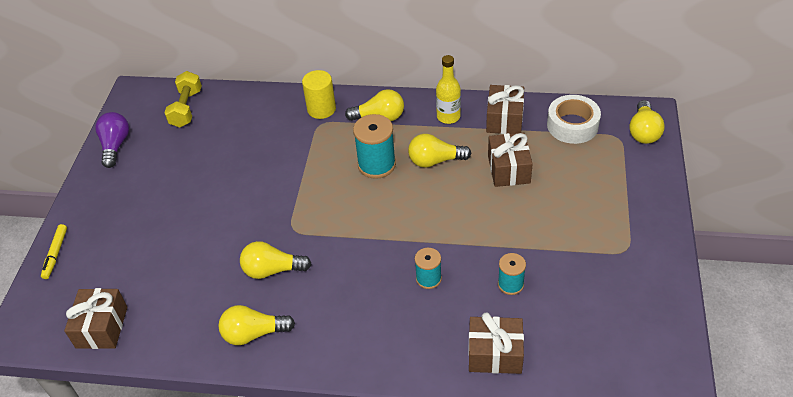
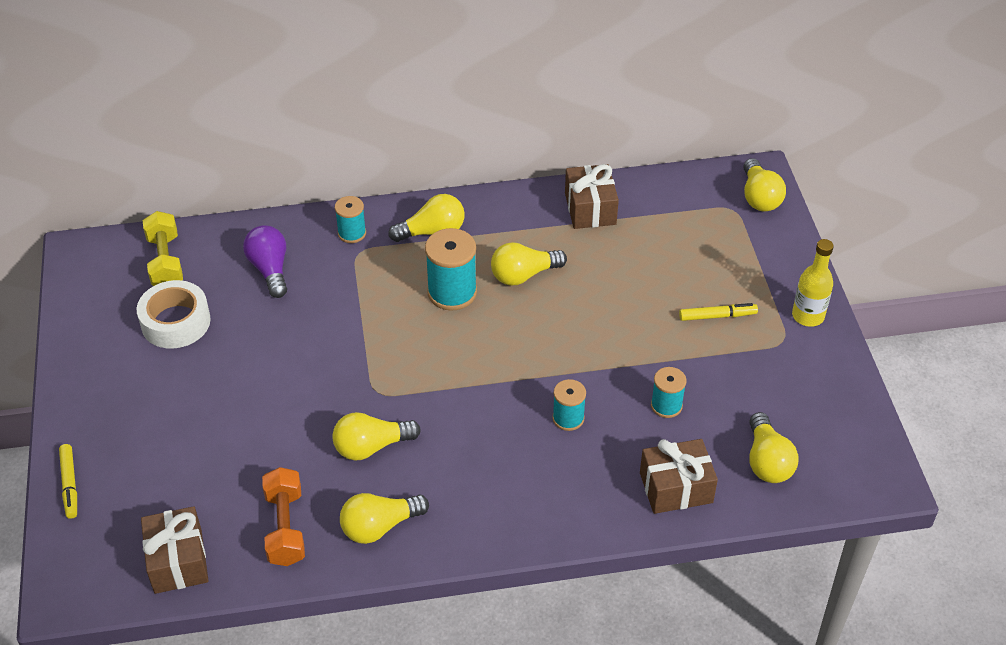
camera: 20 degrees left, 0 degrees up
purple light bulb [95,112,129,168] -> purple light bulb moved to [243,225,287,298]
yellow cylinder [302,70,336,119] -> turquoise spool [335,196,366,243]
yellow bottle [436,55,461,124] -> yellow bottle moved to [792,239,834,327]
brown gift [488,133,533,187] -> none
white tape [547,95,601,144] -> white tape moved to [137,280,211,348]
none -> orange dumbbell [262,467,305,566]
none -> yellow marker [679,303,758,321]
none -> yellow light bulb [749,412,799,483]

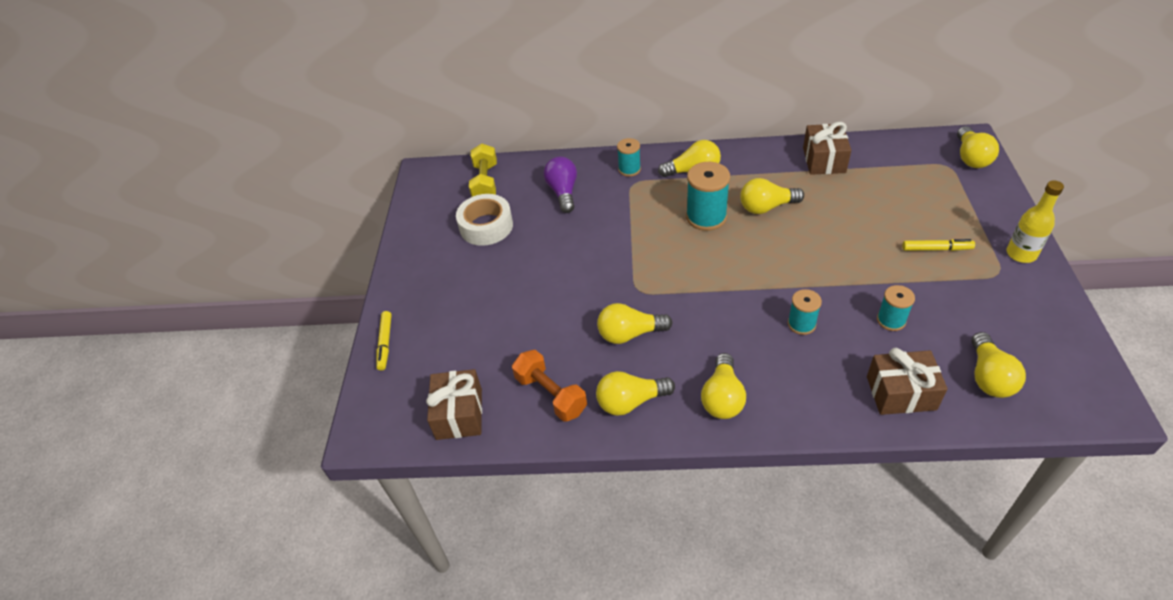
camera: 15 degrees right, 0 degrees up
orange dumbbell [262,467,305,566] -> orange dumbbell turned 45 degrees counterclockwise [512,350,587,422]
none -> yellow light bulb [701,353,746,419]

